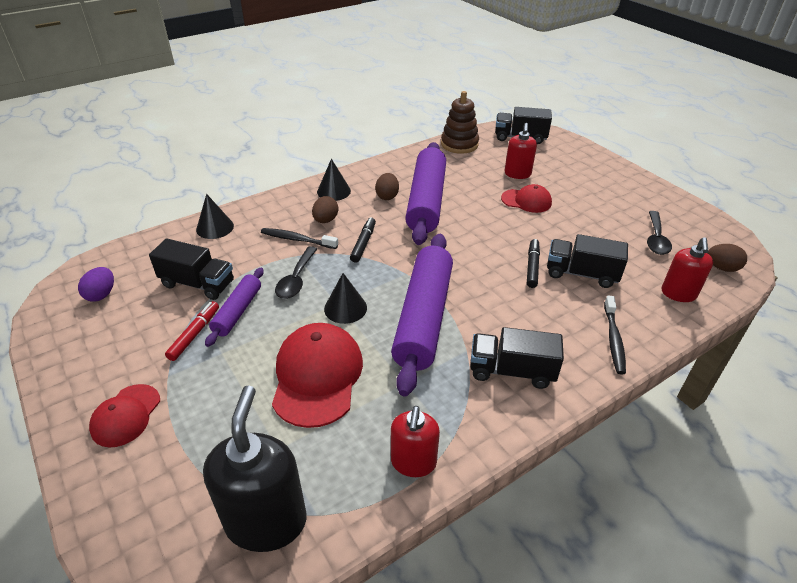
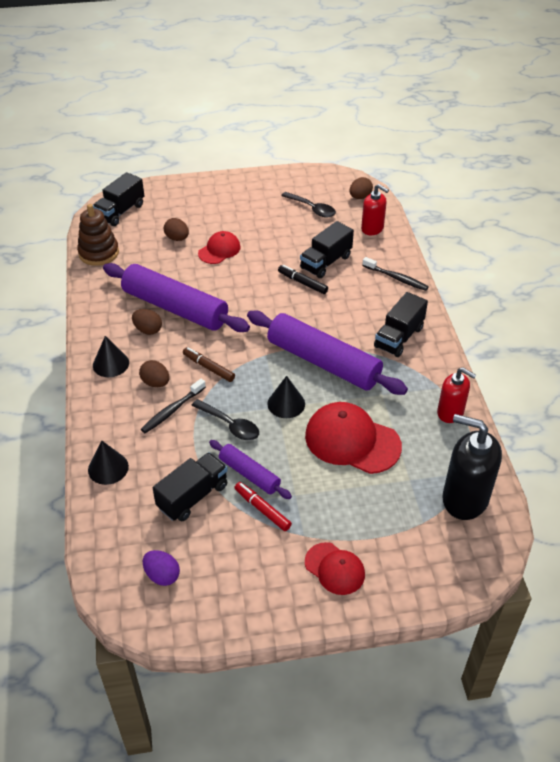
camera: 65 degrees left, 5 degrees up
black marker [350,217,376,263] -> brown marker [183,347,235,382]
red soap dispenser [505,123,537,179] -> brown egg [164,218,189,241]

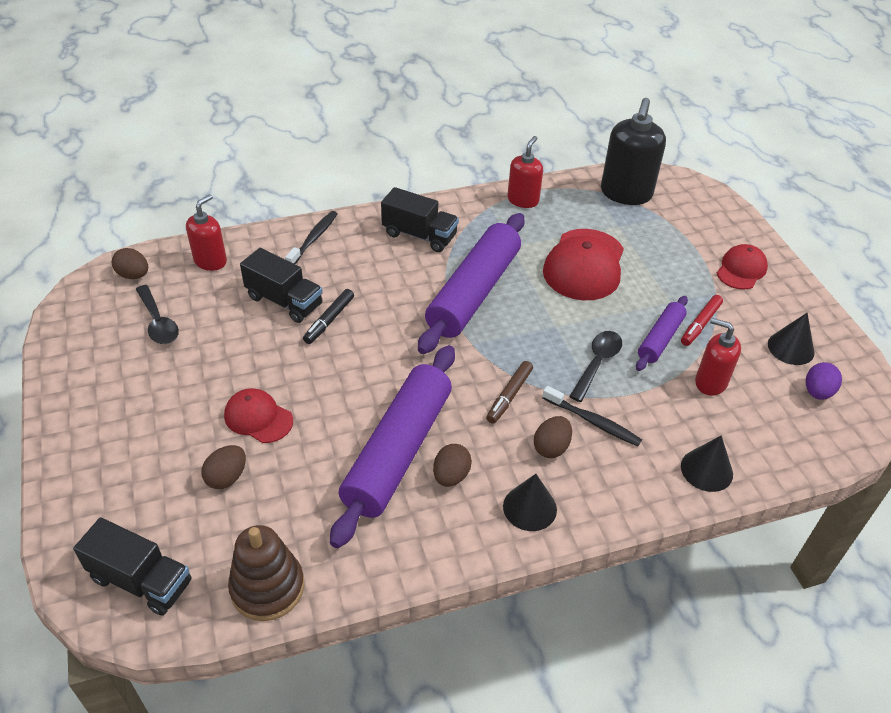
camera: 100 degrees left, 0 degrees up
black truck [153,452,228,521] -> red soap dispenser [695,318,741,396]
black cone [267,376,305,418] -> black cone moved to [768,313,814,365]
black spoon [281,192,336,217] -> black spoon turned 120 degrees clockwise [136,285,179,344]

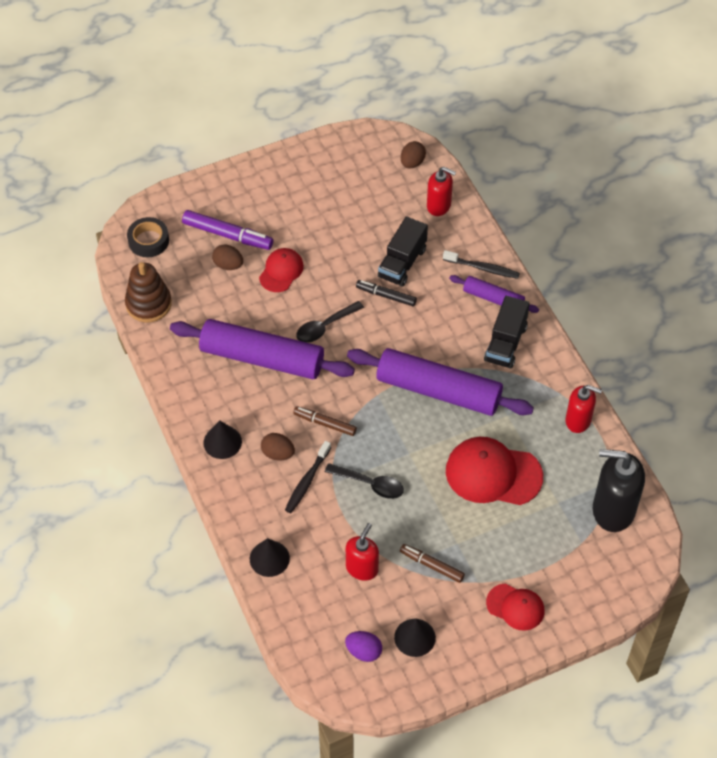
camera: 85 degrees right, 10 degrees up
black truck [73,517,191,616] -> black tape [127,217,169,257]
black spoon [136,285,179,344] -> black spoon moved to [296,301,364,343]
brown egg [433,444,472,487] -> none
purple rolling pin [636,296,688,371] -> purple rolling pin moved to [449,275,539,313]
red marker [681,295,723,346] -> brown marker [400,544,465,583]
none -> purple marker [182,210,273,250]

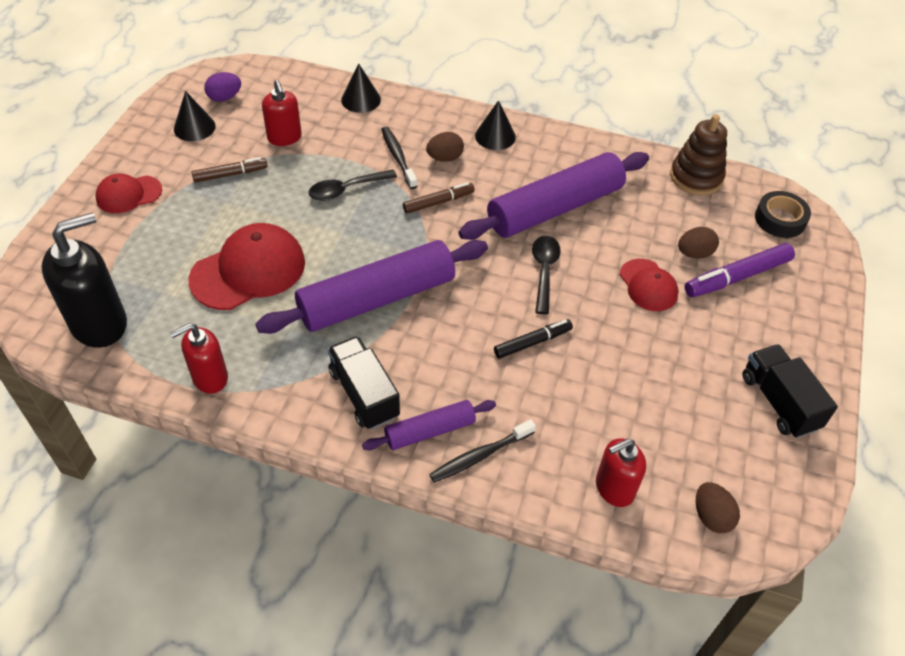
camera: 130 degrees right, 5 degrees down
black truck [378,216,428,287] -> black truck moved to [742,344,838,438]

